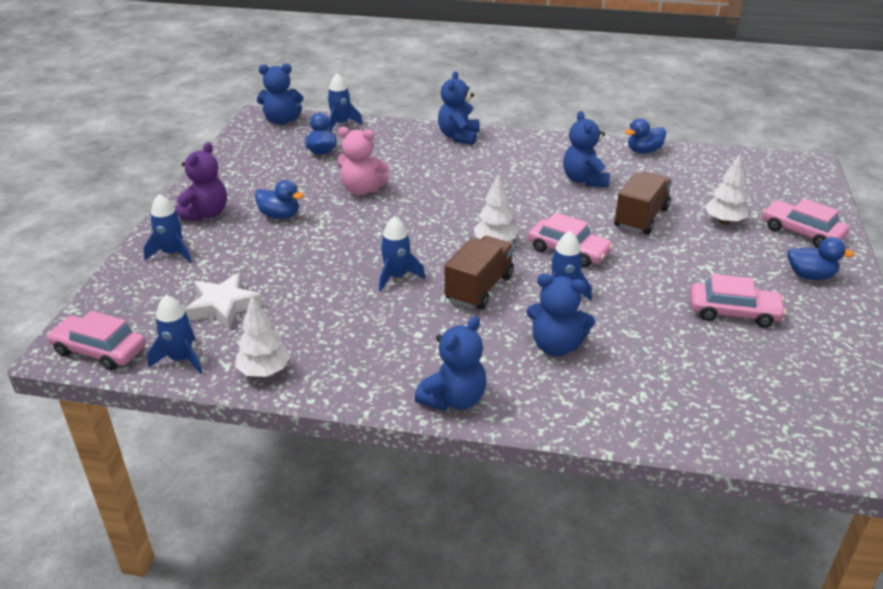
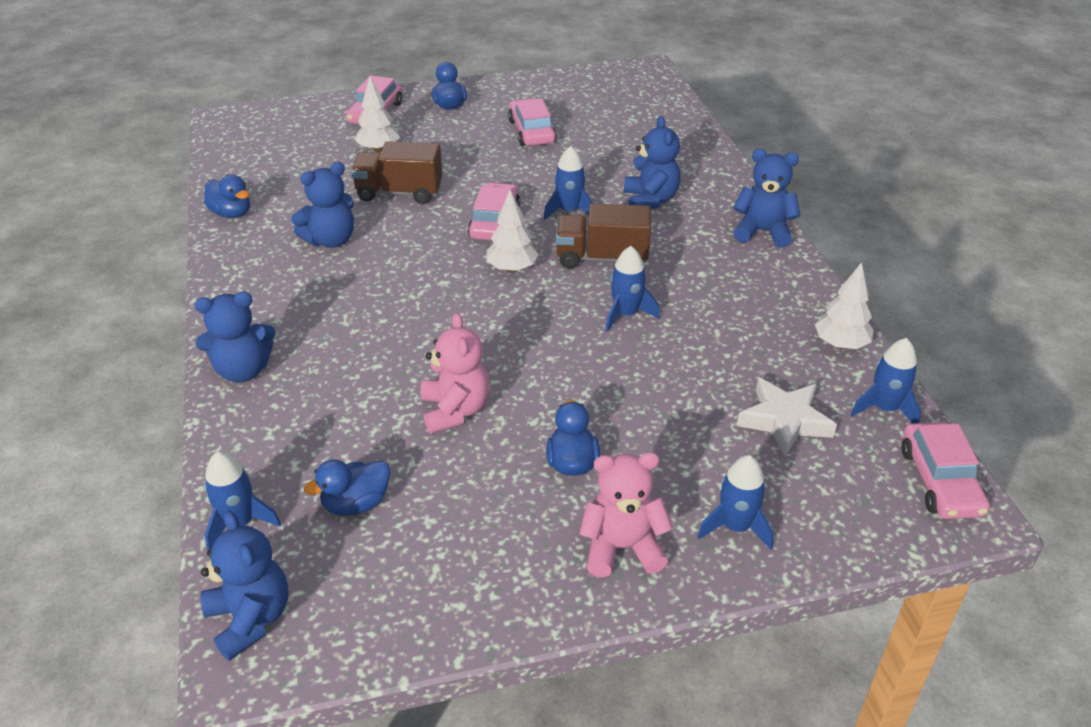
camera: 115 degrees left, 5 degrees up
purple teddy bear [175,142,227,221] -> pink teddy bear [579,452,673,577]

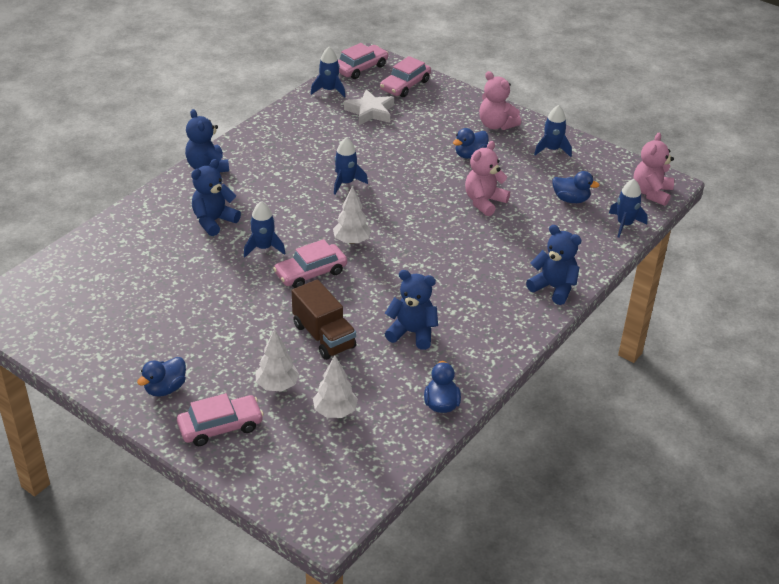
camera: 130 degrees left, 0 degrees up
blue teddy bear [201,511,289,661] -> pink teddy bear [634,133,674,206]
pink car [508,98,557,146] -> pink car moved to [380,56,431,97]
brown truck [556,204,651,269] -> none
blue rocket [697,455,773,550] -> blue rocket moved to [534,105,572,157]
white tree [815,262,874,349] -> white tree moved to [313,356,358,418]

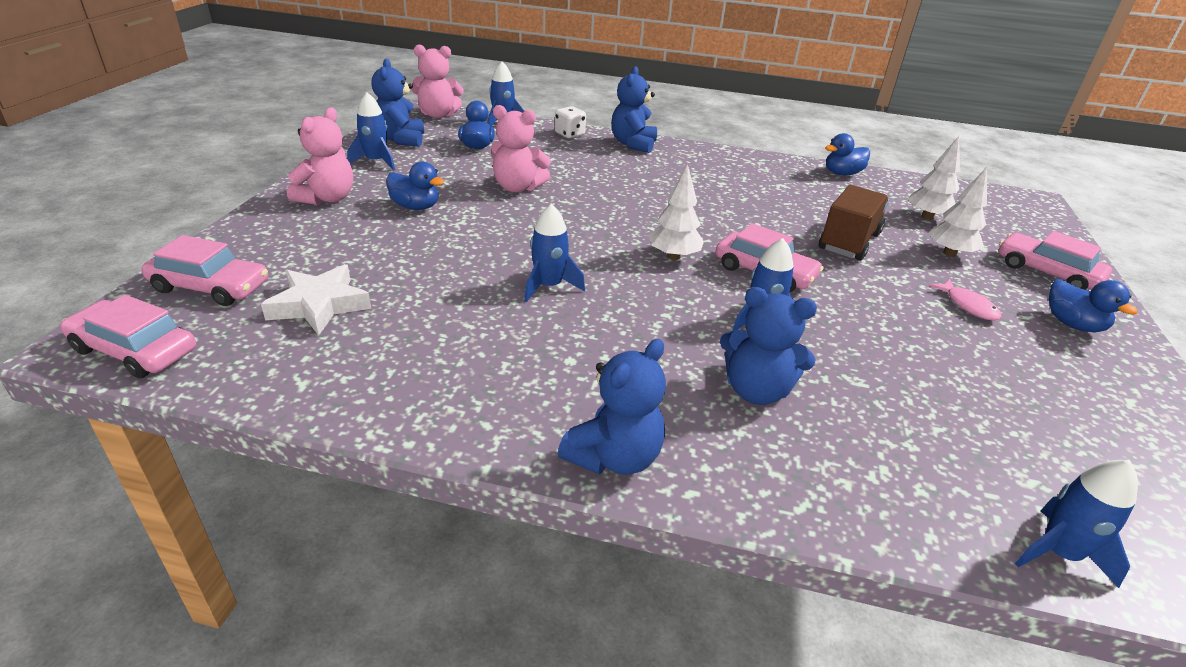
camera: 115 degrees left, 5 degrees down
blue duck [137,357,186,397] -> blue duck turned 45 degrees clockwise [1049,279,1138,333]
blue rocket [311,47,346,98] -> blue rocket moved to [1015,460,1138,588]
blue teddy bear [385,270,438,350] -> blue teddy bear moved to [372,59,424,147]
none -> white dice [555,106,586,138]
none -> pink fish [929,279,1002,321]

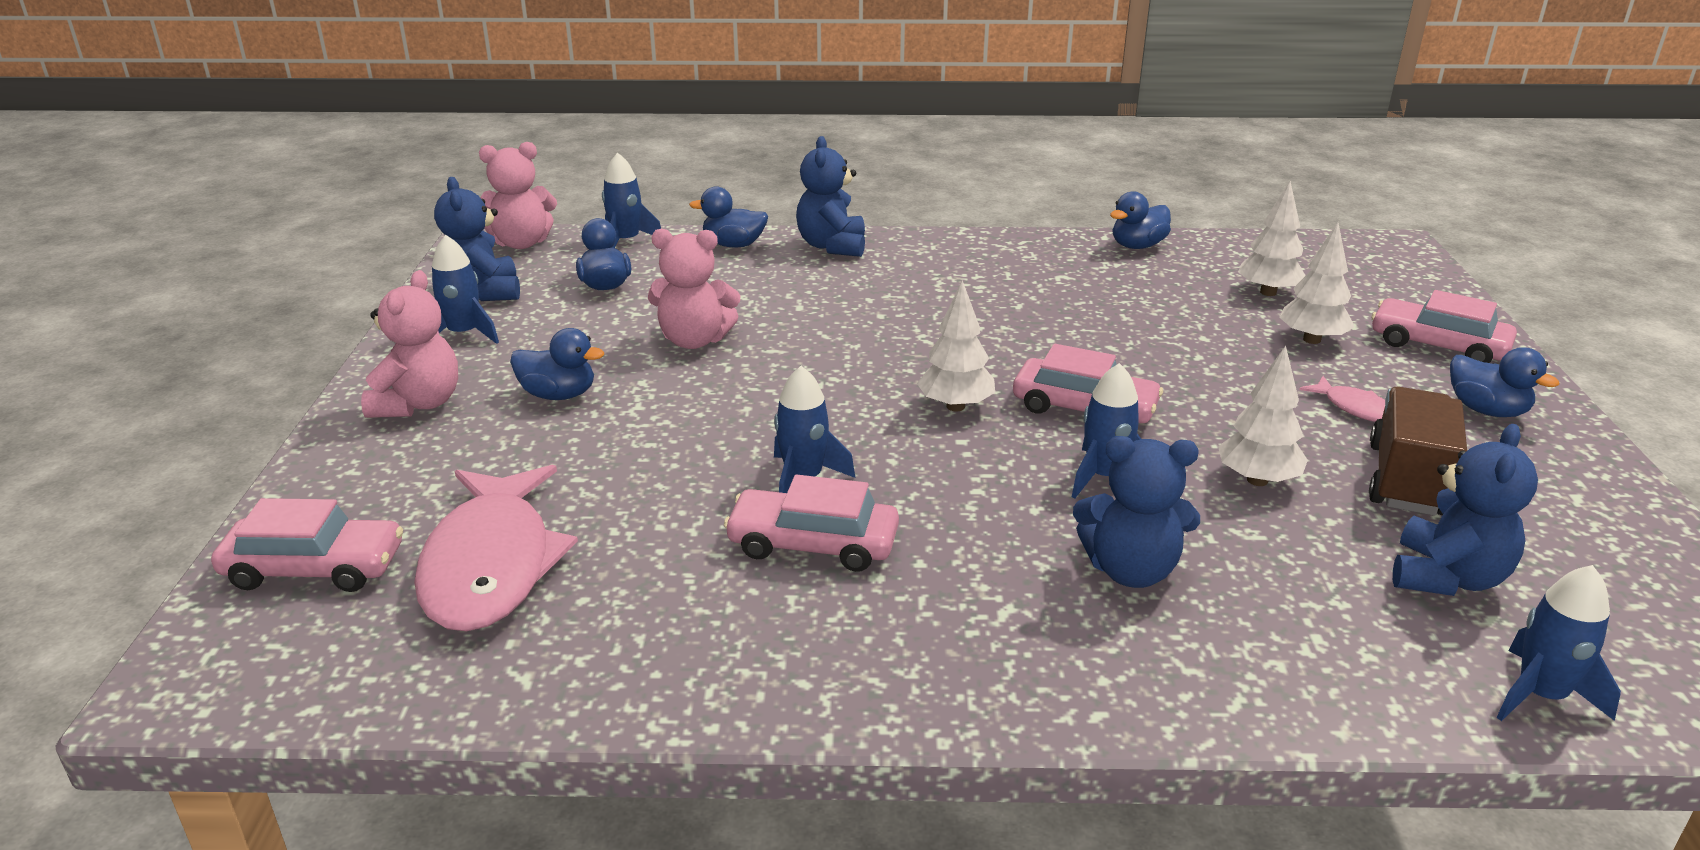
camera: 10 degrees left, 5 degrees down
pink car [60,295,196,378] -> pink car moved to [724,474,899,572]
white star [261,264,371,335] -> pink fish [414,465,578,631]
white dice [555,106,586,138] -> blue duck [689,186,768,247]
blue teddy bear [558,339,666,475] -> blue teddy bear moved to [1393,424,1538,596]
brown truck [819,185,889,261] -> brown truck moved to [1369,386,1467,516]
none -> white tree [1218,346,1308,486]

